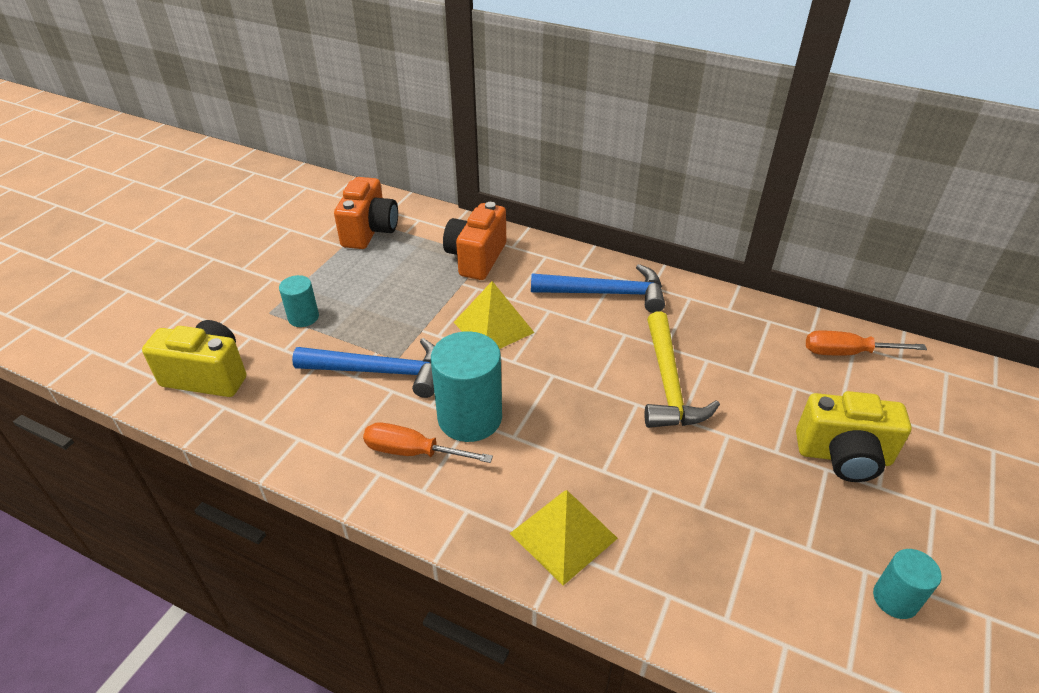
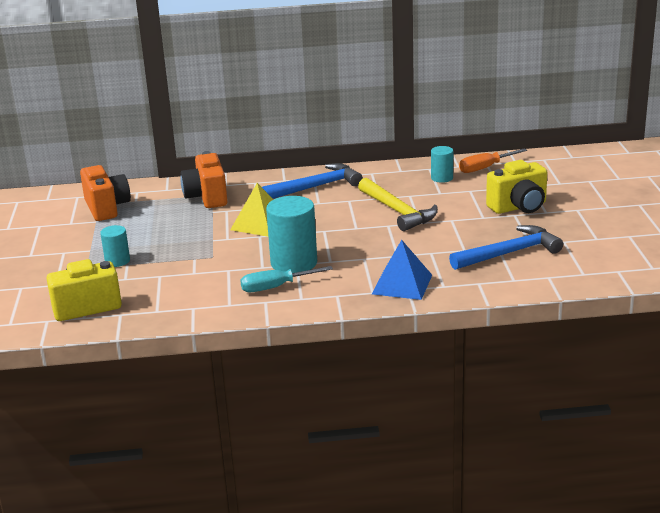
camera: 30 degrees left, 15 degrees down
blue hammer [292,338,434,398] -> blue hammer moved to [449,225,563,270]
orange screwdriver [363,422,493,463] -> turquoise screwdriver [240,266,333,292]
yellow pyramid [510,490,618,586] -> blue pyramid [372,240,432,300]
turquoise cylinder [873,549,942,619] -> turquoise cylinder moved to [431,146,453,183]

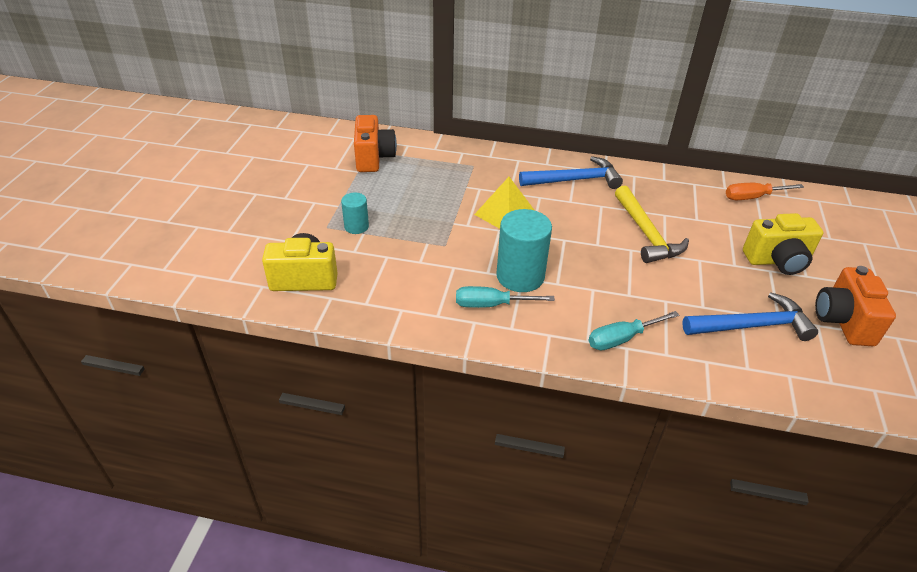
camera: 15 degrees right, 15 degrees up
orange camera [180,151,228,208] -> orange camera moved to [815,266,896,346]
blue pyramid [372,240,432,300] -> turquoise screwdriver [588,311,679,350]
turquoise cylinder [431,146,453,183] -> none

